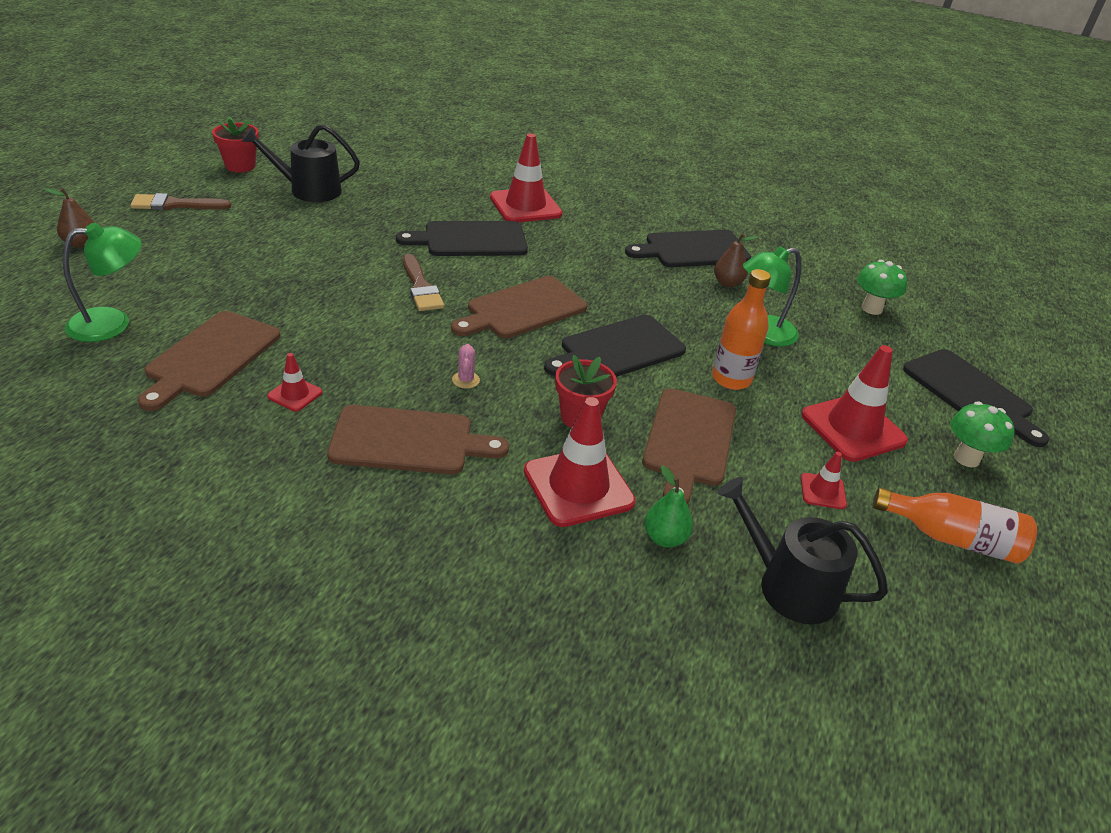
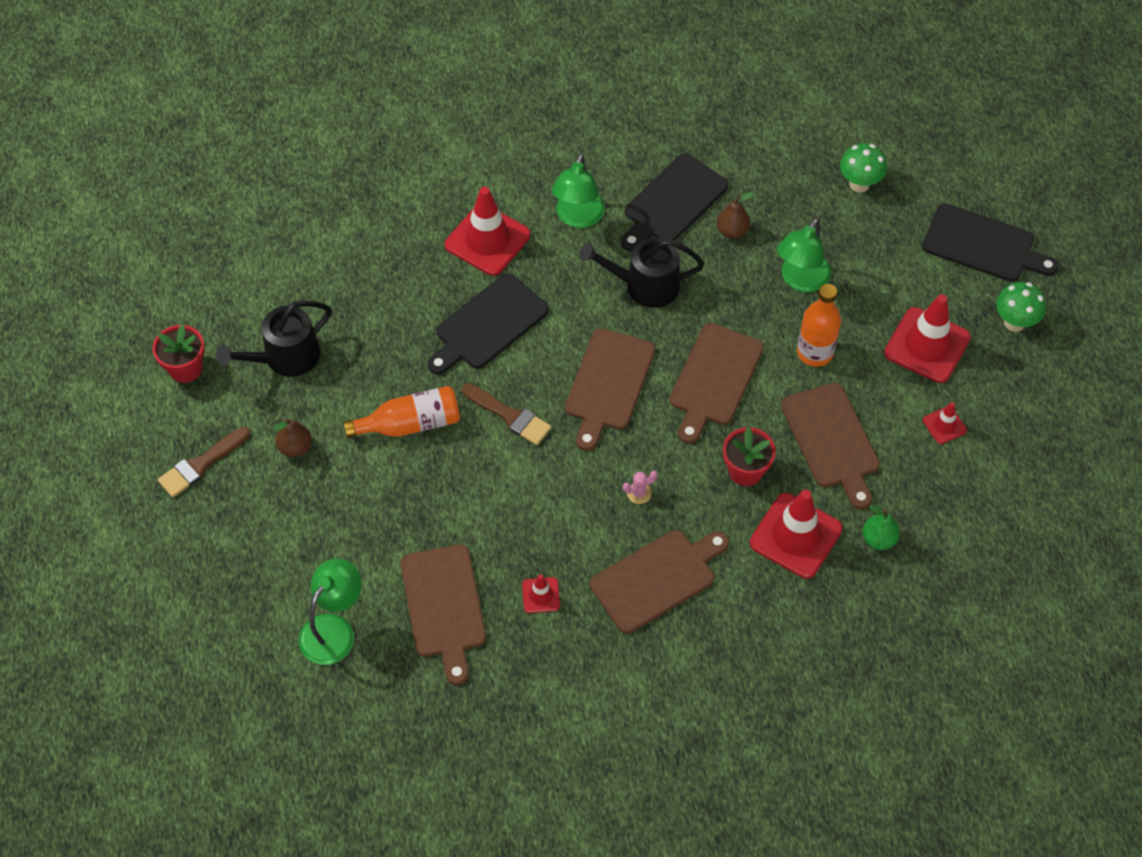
camera: 30 degrees left, 20 degrees up
brown pear [44,188,94,248] -> brown pear moved to [274,418,312,457]
pink cactus [452,344,480,389] -> pink cactus turned 75 degrees counterclockwise [623,471,658,504]
black cutting board [544,315,686,377] -> brown cutting board [669,323,764,444]
black watering can [718,477,888,624] -> black watering can moved to [580,237,704,308]
orange bottle [873,487,1037,564] -> orange bottle moved to [343,386,460,438]
none -> green lamp [552,153,605,228]

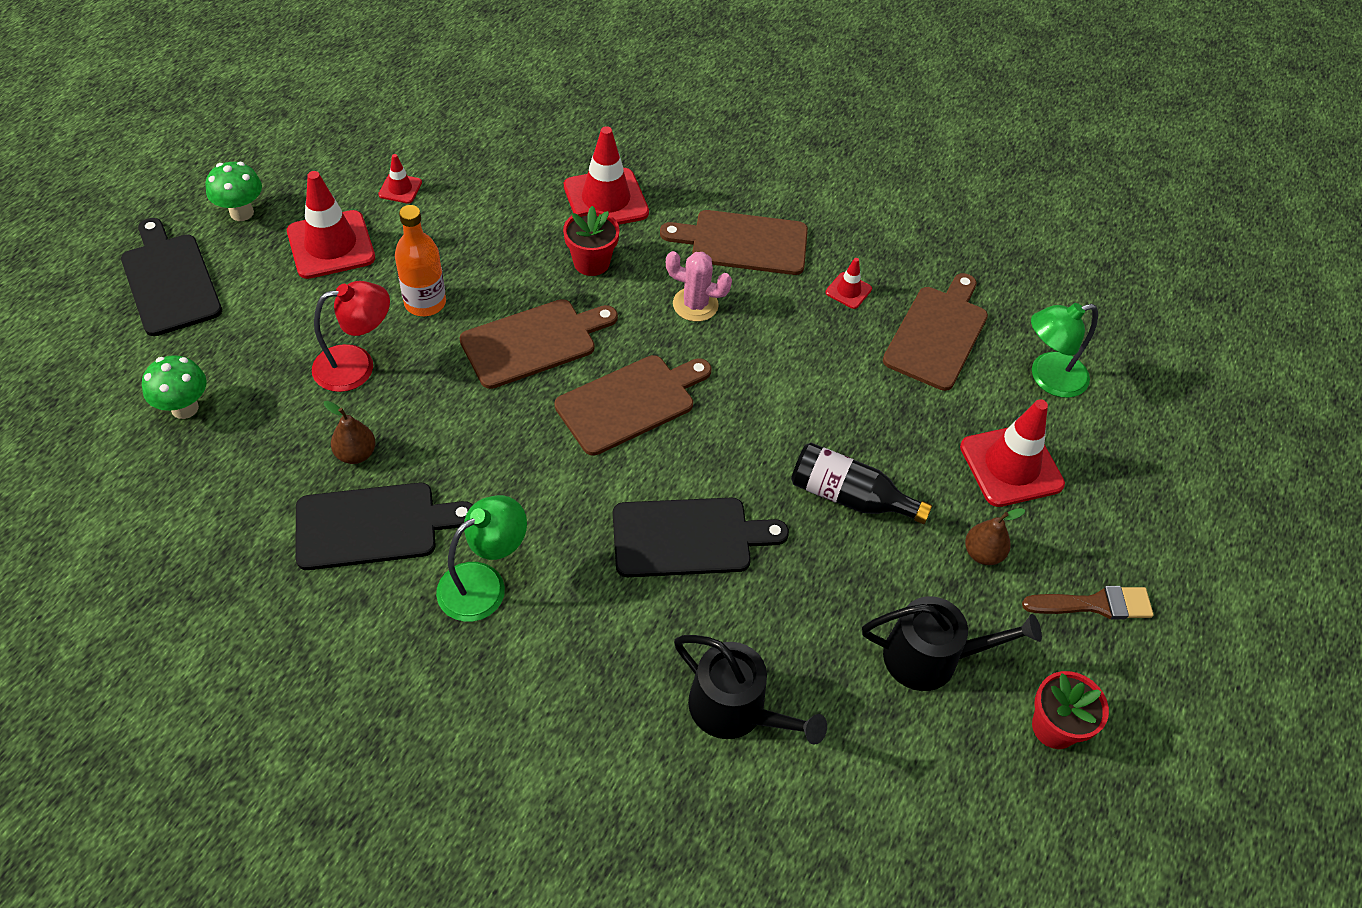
camera: 145 degrees left, 5 degrees down
orange bottle [343,386,460,438] -> black bottle [791,443,932,524]
red traffic cone [445,187,531,276] -> red traffic cone moved to [960,399,1065,507]
brown brush [462,383,552,445] -> none
black watering can [580,237,704,308] -> black watering can moved to [674,635,827,745]
pink cactus [623,471,658,504] -> pink cactus [666,251,732,322], size x1.73
green lamp [777,218,831,292] -> red lamp [312,281,390,392]
brown cutting board [781,383,880,509] -> none
green pear [862,505,900,550] -> none

